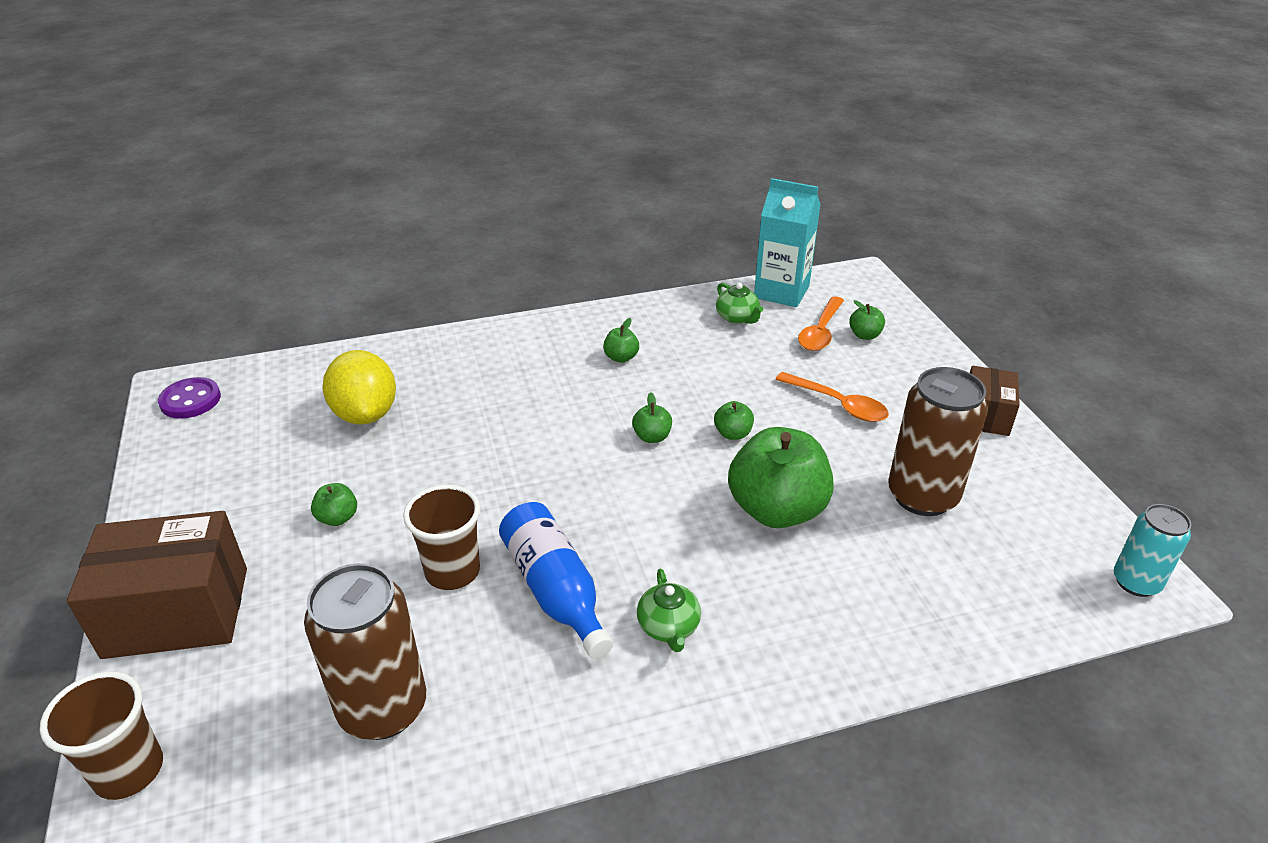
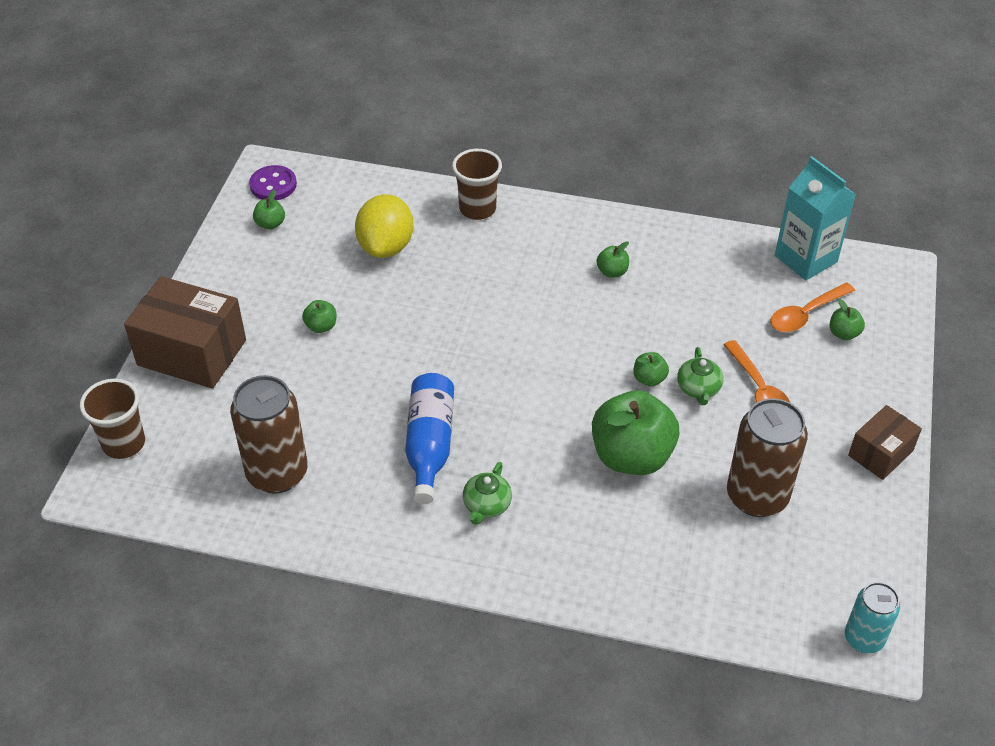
camera: 30 degrees right, 10 degrees up
brown cup [403,485,480,590] -> brown cup moved to [452,149,502,220]
green apple [632,392,672,443] -> green apple moved to [253,190,285,230]
green teapot [716,282,763,324] -> green teapot moved to [677,347,723,405]

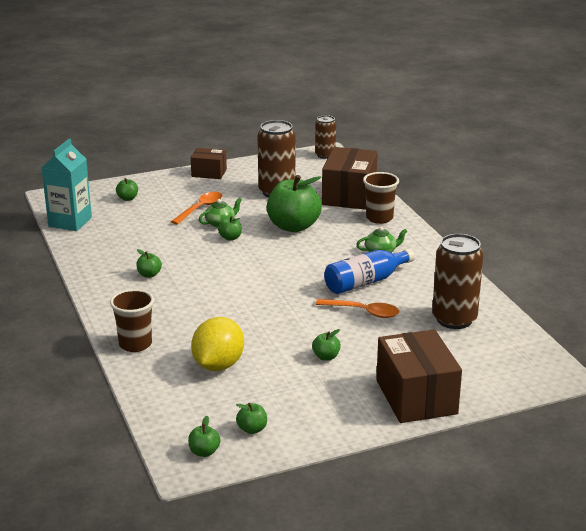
camera: 125 degrees left, 20 degrees down
brown cup [80,378,145,459] -> brown cup moved to [363,172,399,224]
purple button [249,165,297,200] -> green apple [188,416,220,457]
yellow lemon [355,194,413,258] -> yellow lemon turned 45 degrees counterclockwise [191,317,244,371]
orange spoon [770,282,855,332] -> orange spoon moved to [315,299,399,318]
turquoise can [845,582,900,653] -> brown can [315,115,336,159]
none -> brown box [322,147,378,210]

